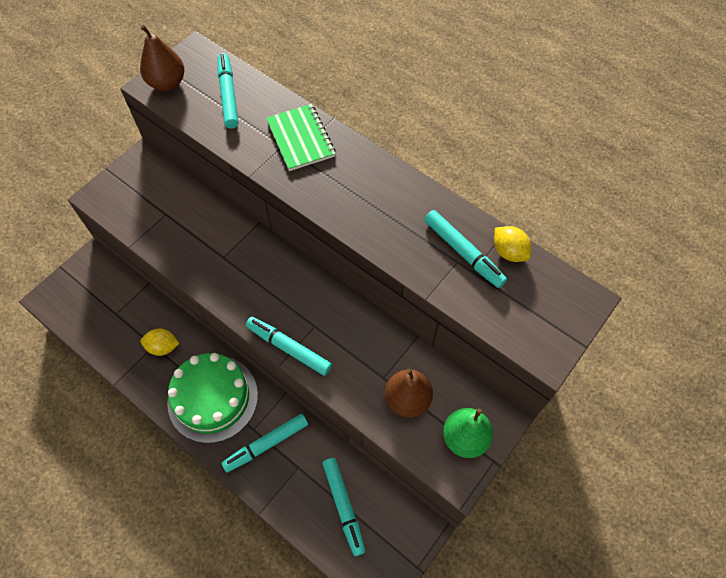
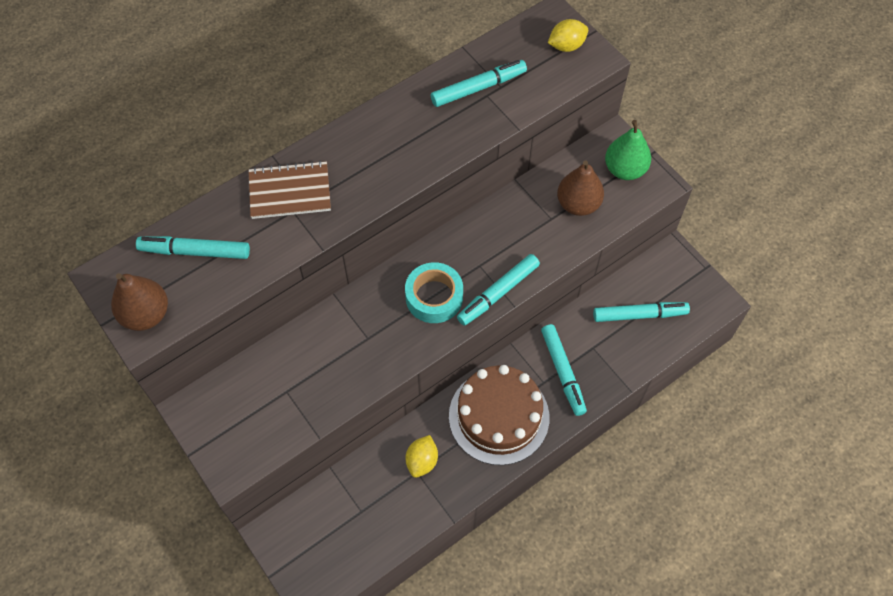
camera: 75 degrees left, 0 degrees up
green cake [167,353,258,443] -> brown cake [449,365,549,465]
green notebook [266,104,336,171] -> brown notebook [249,161,331,219]
yellow lemon [494,226,531,262] -> yellow lemon moved to [548,19,588,52]
none -> turquoise tape [405,262,463,323]

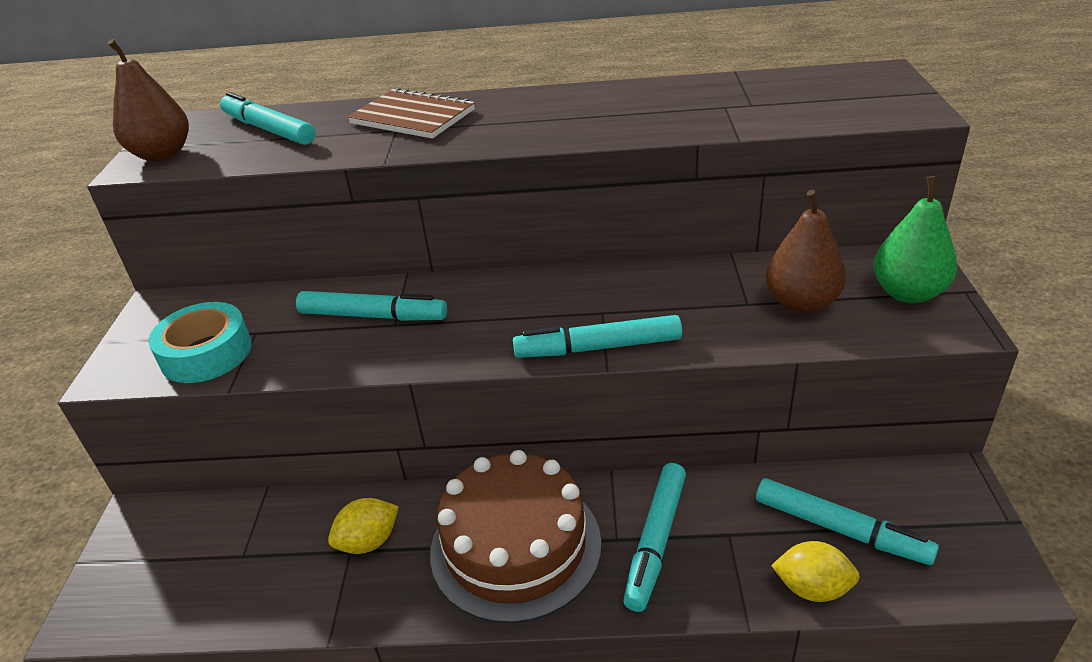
camera: 40 degrees right, 25 degrees down
turquoise tape [405,262,463,323] -> turquoise tape moved to [148,302,252,383]
turquoise marker [431,60,527,107] -> turquoise marker moved to [296,291,447,321]
yellow lemon [548,19,588,52] -> yellow lemon moved to [771,541,860,602]

